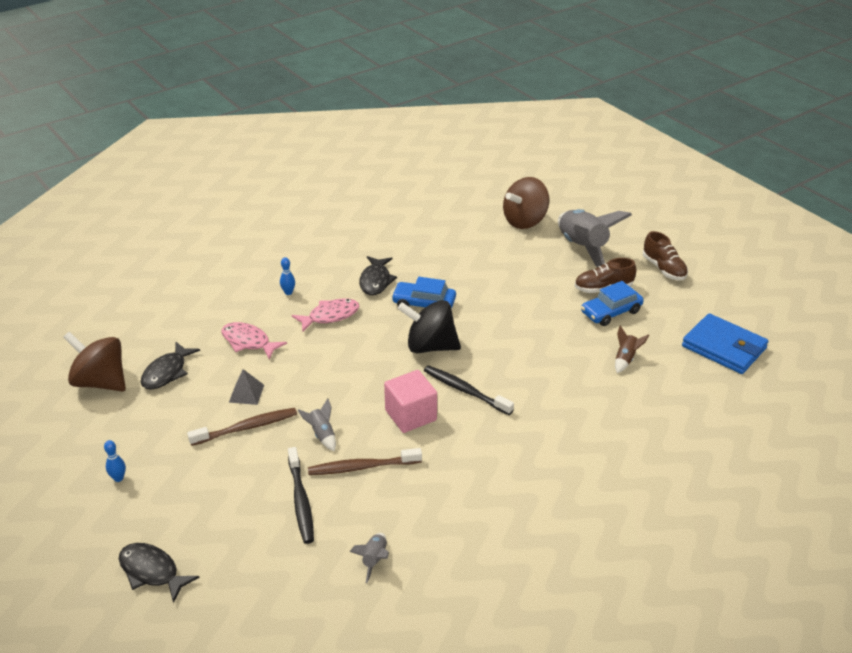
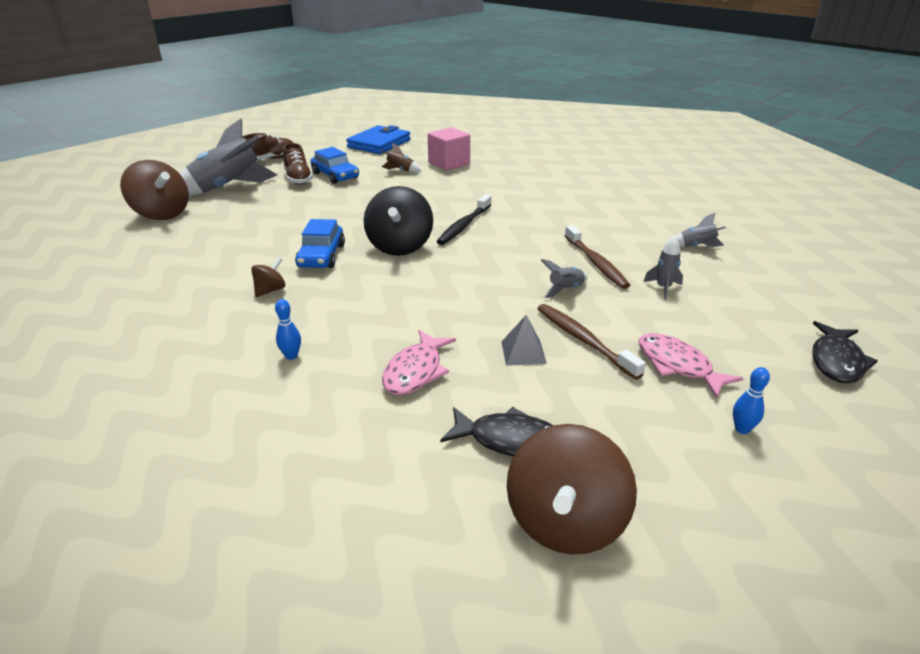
camera: 100 degrees left, 5 degrees down
black toothbrush [288,447,314,544] -> grey rocket [643,236,683,300]
pink fish [292,298,359,332] -> pink fish moved to [639,333,743,398]
black fish [359,256,397,295] -> brown spinning top [251,257,285,297]
pink cube [384,370,437,433] -> pink cube moved to [428,127,470,171]

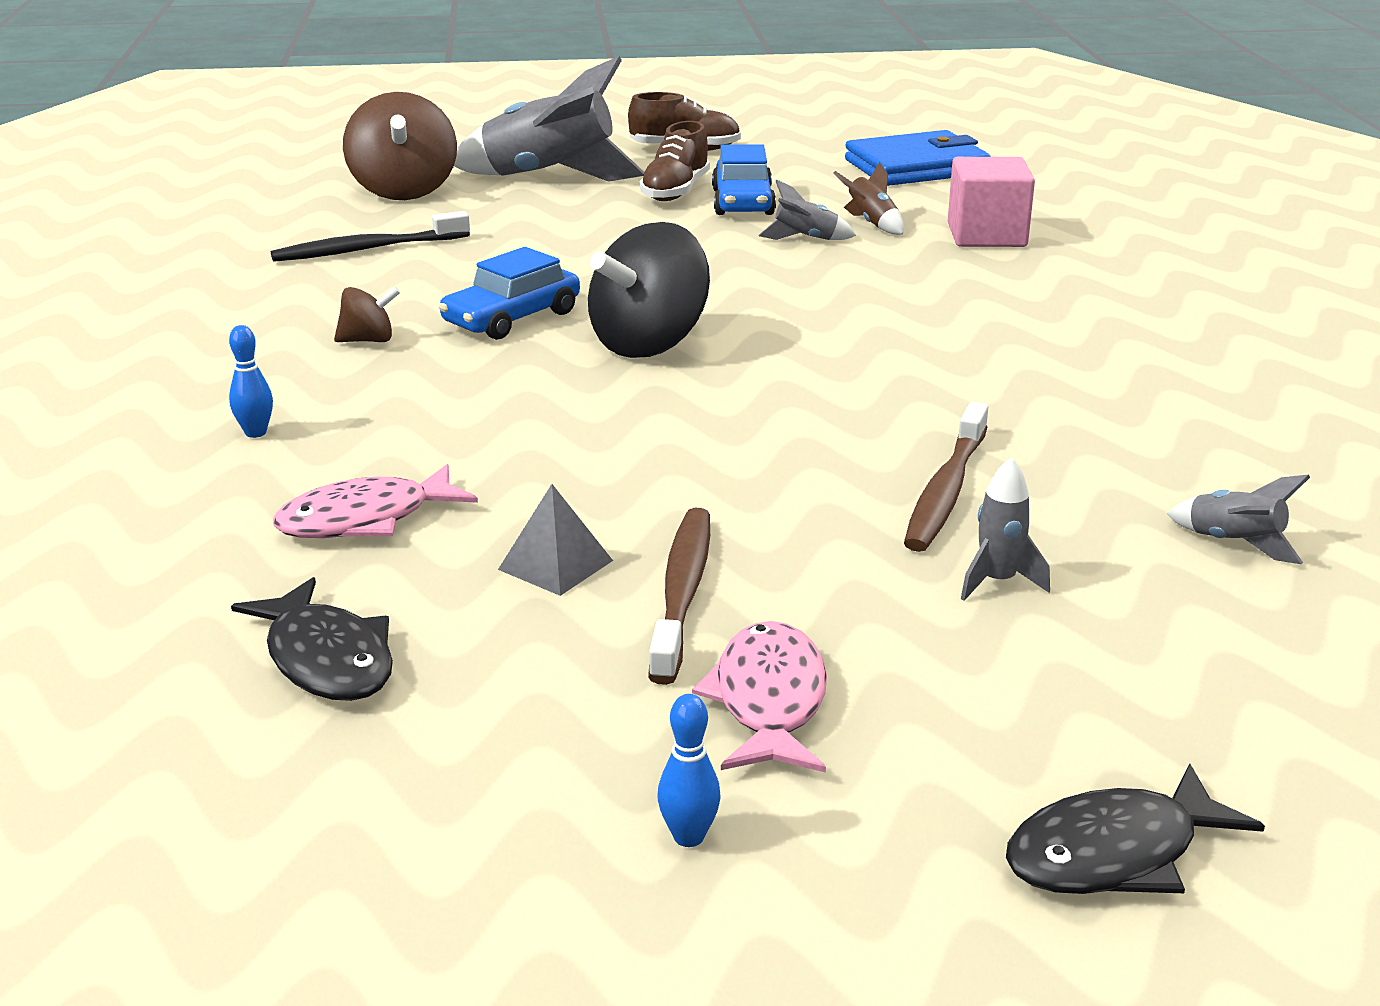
camera: 40 degrees right, 5 degrees down
black toothbrush [436,194,491,245] -> black toothbrush moved to [271,211,470,262]
brown spinning top [507,424,637,555] -> none
grey rocket [541,259,588,298] -> grey rocket moved to [758,179,856,240]

